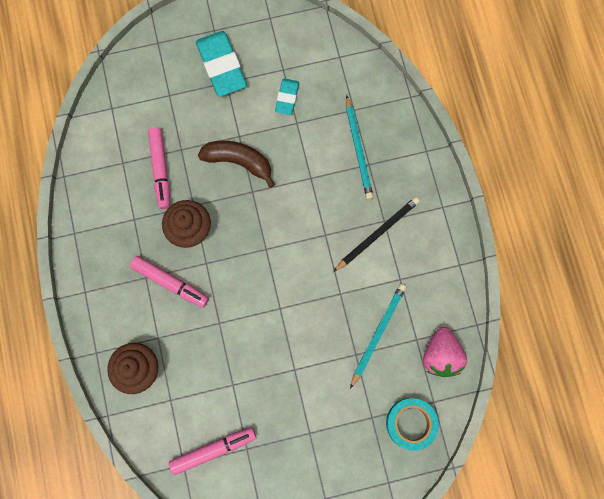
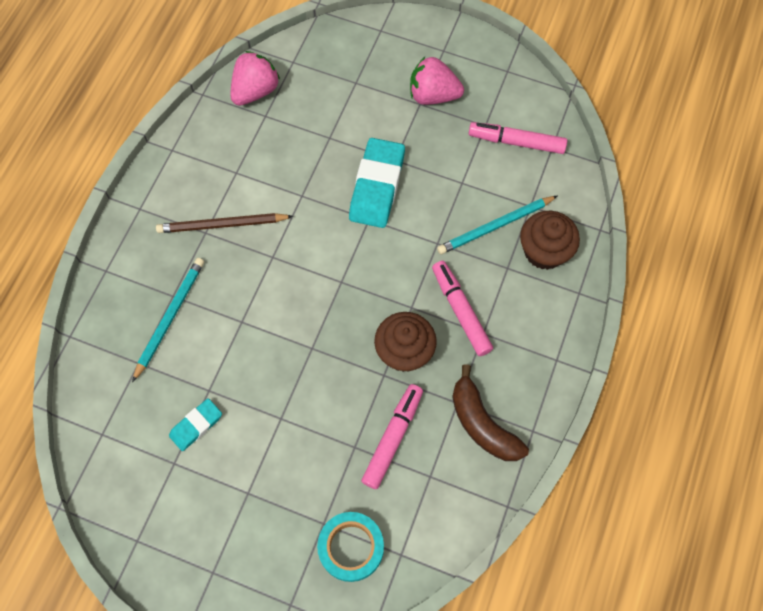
camera: 145 degrees left, 10 degrees down
turquoise eraser [196,31,247,97] -> turquoise eraser moved to [349,138,405,228]
brown banana [198,141,275,188] -> brown banana moved to [452,364,529,461]
black pencil [333,197,420,272] -> brown pencil [156,213,293,233]
turquoise pencil [350,284,406,389] -> turquoise pencil moved to [437,196,557,254]
turquoise tape [386,398,439,451] -> turquoise tape moved to [317,512,384,582]
none -> pink strawberry [410,57,464,105]

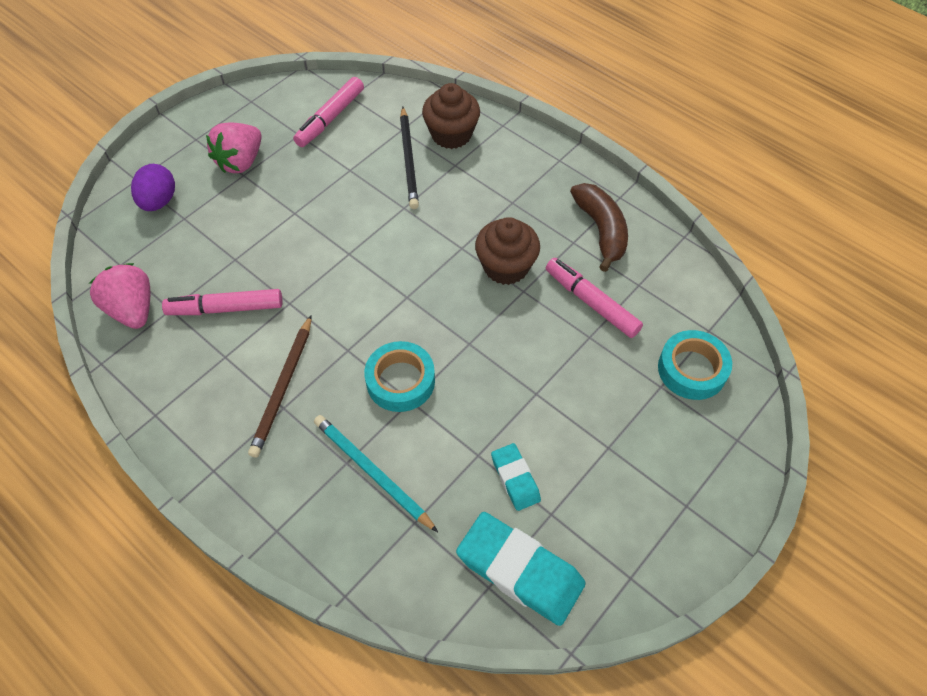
camera: 70 degrees left, 10 degrees down
turquoise eraser [349,138,405,228] -> turquoise eraser moved to [456,512,586,626]
pink marker [432,261,493,356] -> pink marker moved to [162,289,283,315]
turquoise pencil [437,196,557,254] -> black pencil [400,107,419,209]
brown banana [452,364,529,461] -> brown banana turned 90 degrees counterclockwise [570,183,628,272]
none -> purple egg [131,164,175,211]
none -> turquoise tape [364,341,435,412]

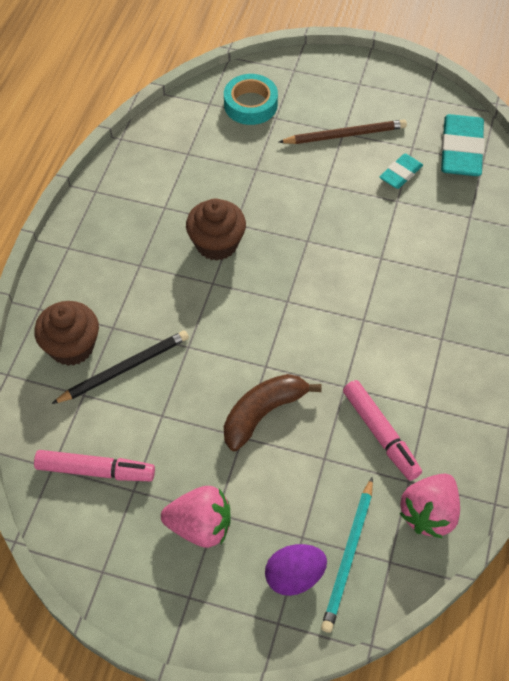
camera: 115 degrees left, 0 degrees up
brown pencil [248,315,312,458] -> brown pencil moved to [279,119,407,144]
turquoise pencil [314,415,438,532] -> turquoise pencil moved to [321,478,373,633]
turquoise tape [364,341,435,412] -> none
pink marker [546,258,643,338] -> none
brown banana [570,183,628,272] -> brown banana moved to [224,374,322,451]

